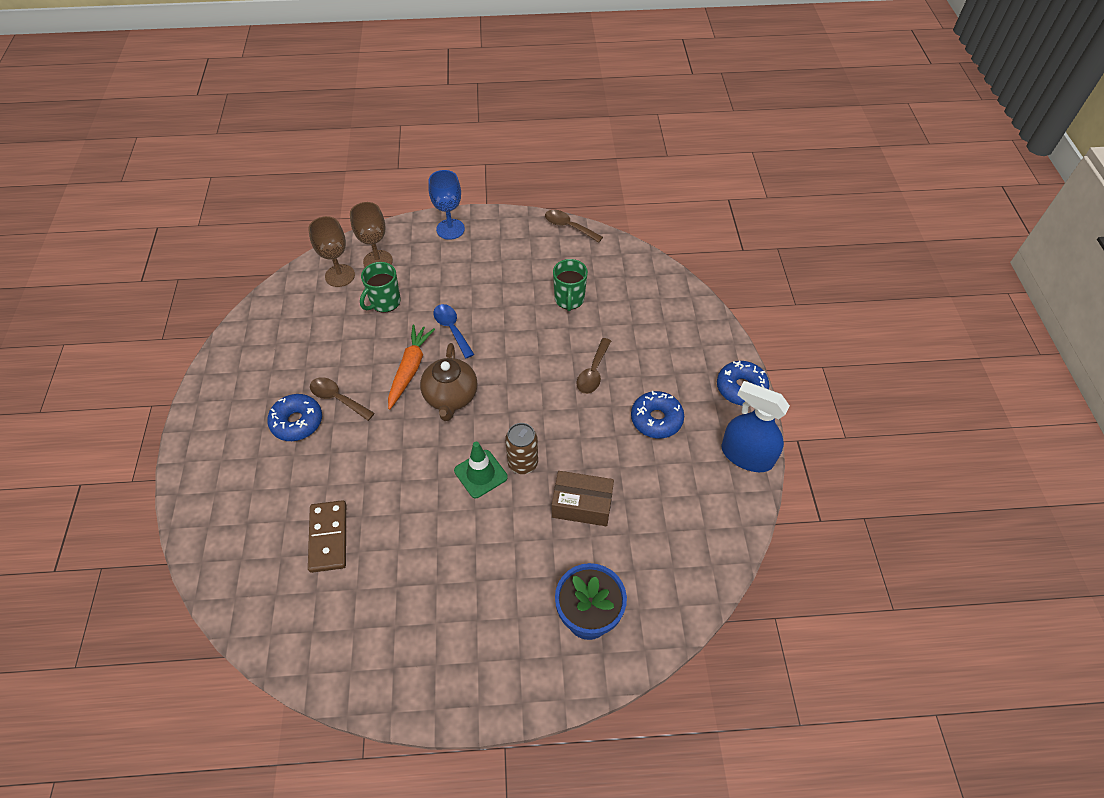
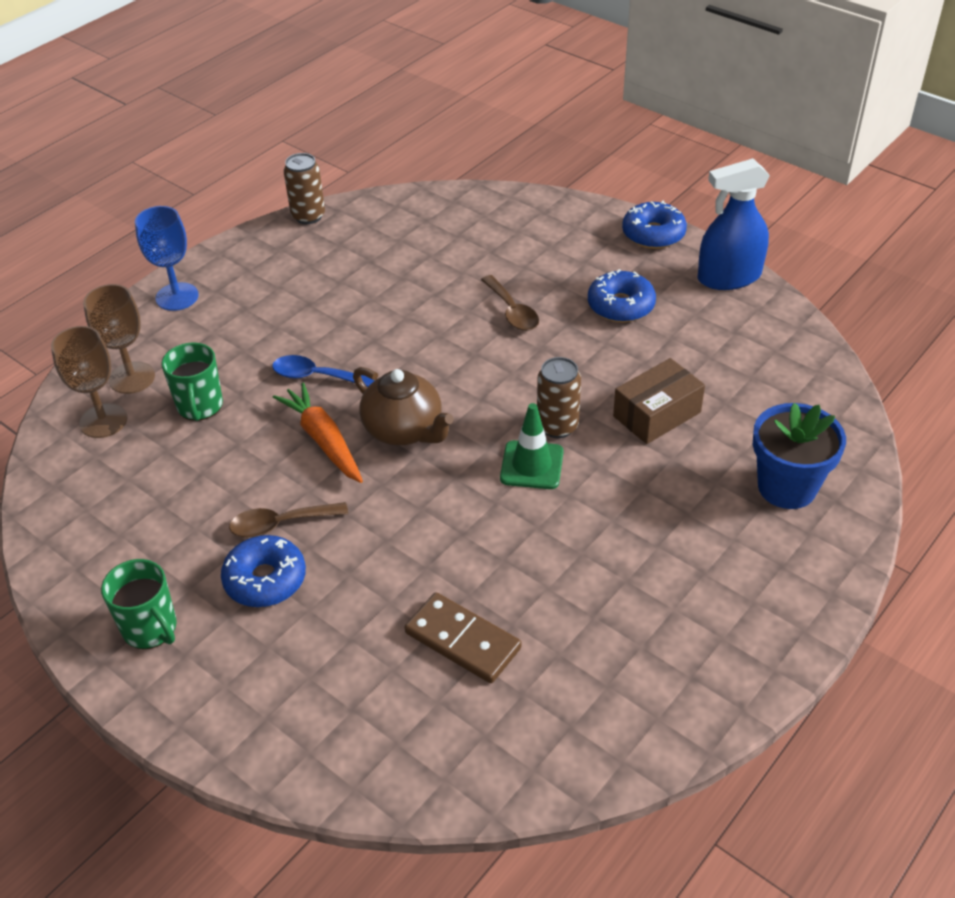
camera: 45 degrees left, 10 degrees down
brown spoon [545,210,603,243] -> brown can [284,153,325,224]
green mug [553,259,588,311] -> green mug moved to [101,559,177,649]

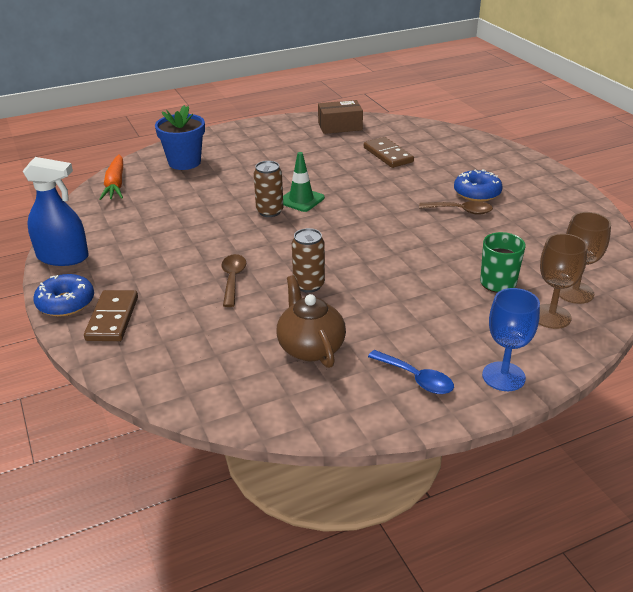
camera: 155 degrees left, 10 degrees down
green mug [101,559,177,649] -> none
blue spoon [272,355,375,387] -> blue spoon moved to [368,350,454,394]
orange carrot [273,383,363,483] -> orange carrot moved to [99,154,123,200]
brown can [284,153,325,224] -> brown can moved to [292,228,325,293]
brown teapot [353,367,454,445] -> brown teapot moved to [276,275,346,368]
blue donut [588,269,656,322] -> none
brown box [613,358,705,444] -> brown box moved to [318,100,363,134]
none -> brown domino [84,290,138,341]

